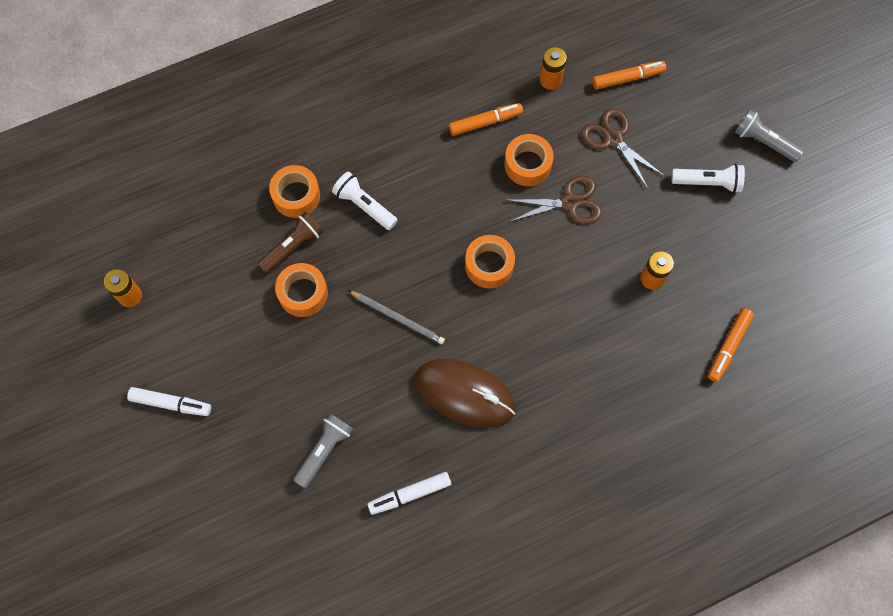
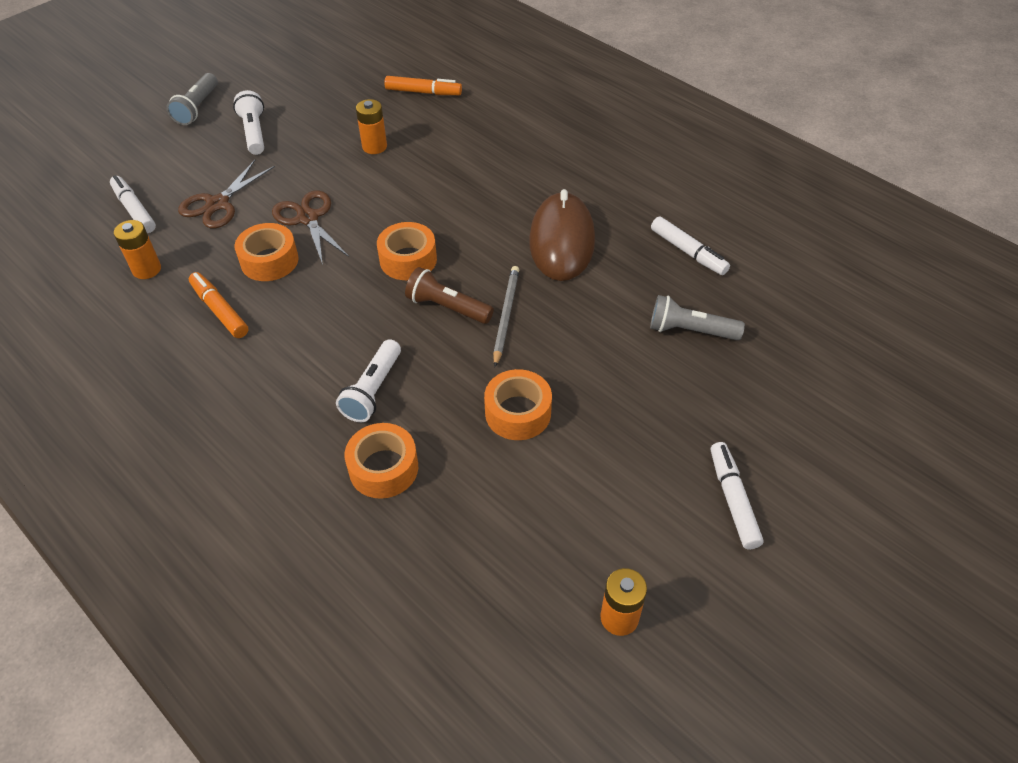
camera: 110 degrees left, 20 degrees down
brown flashlight [258,212,323,274] -> brown flashlight moved to [405,267,494,324]
orange marker [592,61,666,90] -> white marker [110,175,156,233]

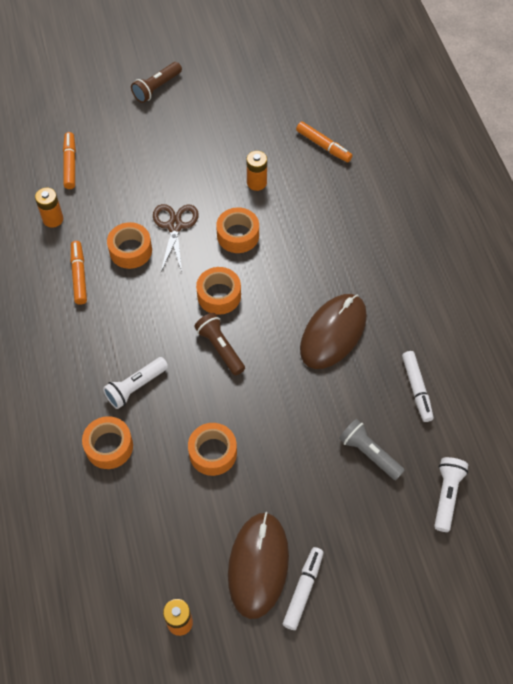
camera: 30 degrees right, 10 degrees up
white marker [110,175,156,233] -> orange marker [63,132,76,189]
grey flashlight [167,73,218,125] -> brown flashlight [131,62,182,103]
brown scissors [178,160,275,229] -> none
white flashlight [233,90,264,155] -> white flashlight moved to [434,457,468,532]
grey pencil [493,266,519,367] -> none
none -> orange tape [216,207,259,253]
none -> brown mouse [228,512,289,619]

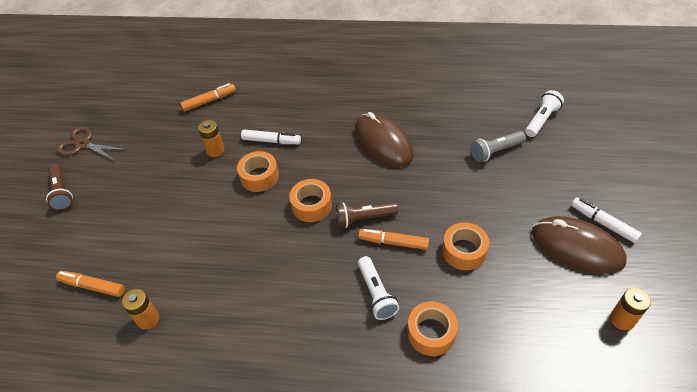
camera: 65 degrees left, 10 degrees down
orange marker [71,241,87,305] -> orange marker moved to [358,229,429,250]
orange tape [107,222,152,269] -> none
brown scissors [153,204,199,272] -> brown scissors moved to [56,126,128,161]
white marker [402,351,434,422] -> white marker moved to [241,130,301,144]
white flashlight [434,457,468,532] -> white flashlight turned 90 degrees clockwise [525,90,564,137]

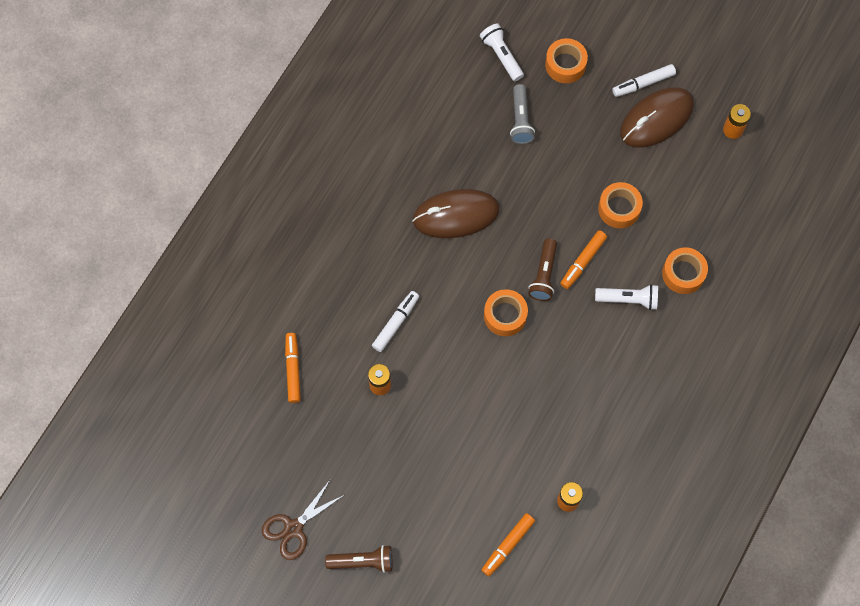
camera: 70 degrees left, 20 degrees up
orange tape [237,151,279,192] -> orange tape moved to [545,38,588,83]

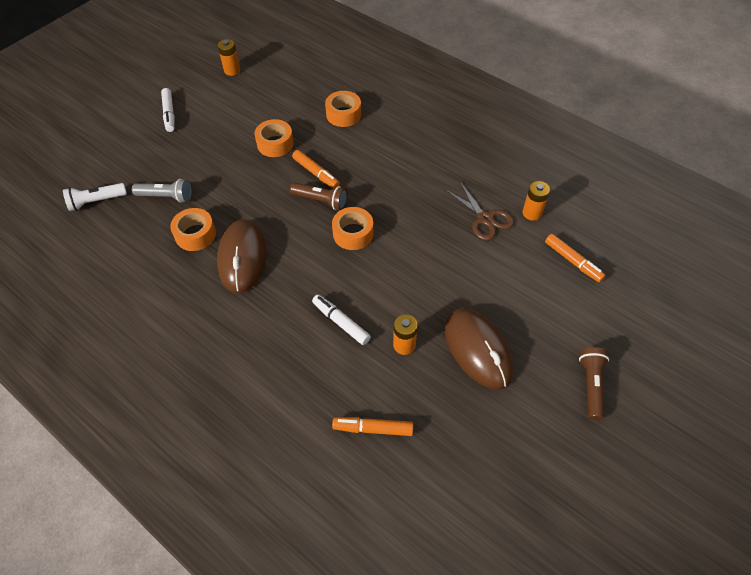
camera: 80 degrees left, 15 degrees down
brown scissors [262,479,346,560] -> brown scissors moved to [446,180,514,240]
orange tape [545,38,588,83] -> orange tape moved to [170,208,216,251]
white flashlight [595,284,658,310] -> none
brown mouse [620,88,694,147] -> brown mouse moved to [445,308,513,390]

